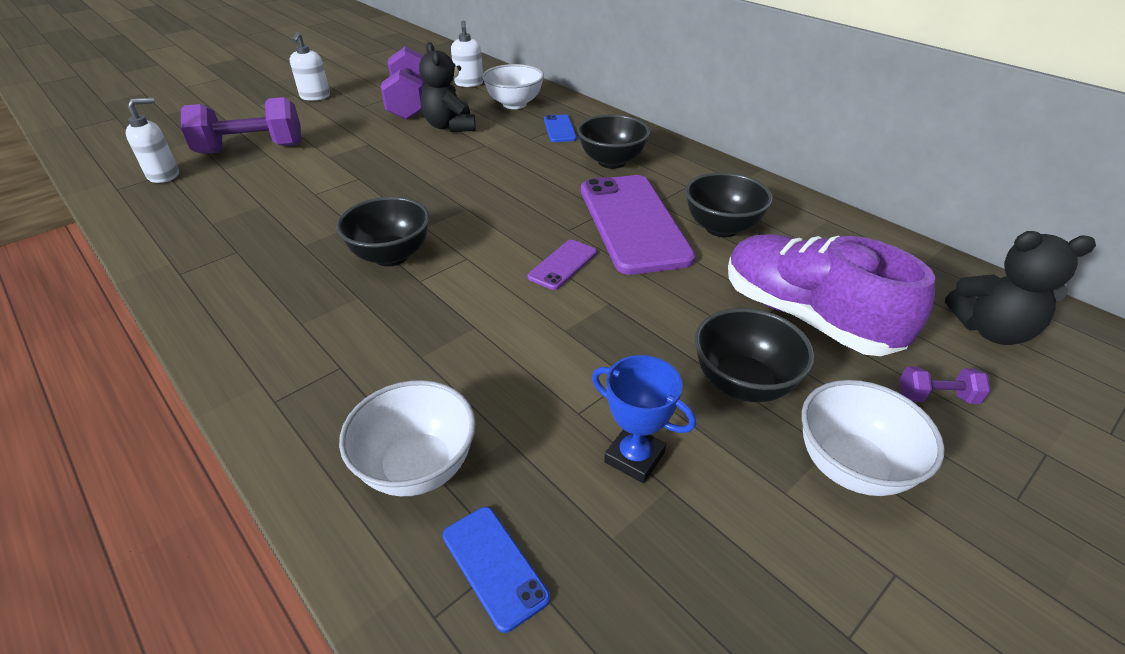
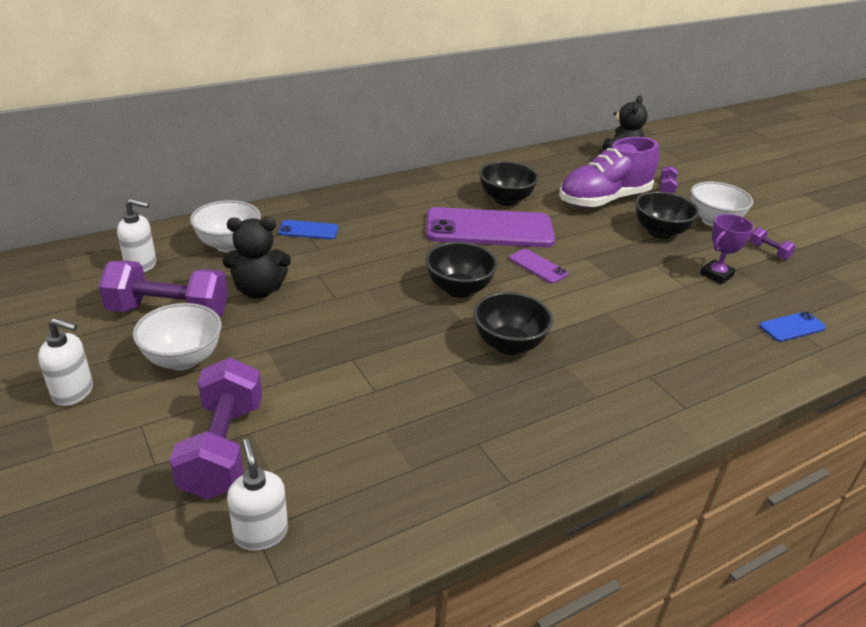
camera: 80 degrees left, 5 degrees down
white bowl [339,380,476,496] -> white bowl moved to [133,303,222,370]
black bowl [577,114,650,169] -> black bowl moved to [425,242,498,298]
blue trophy [592,355,696,483] -> purple trophy [700,214,754,284]
none -> purple dumbbell [749,227,796,260]

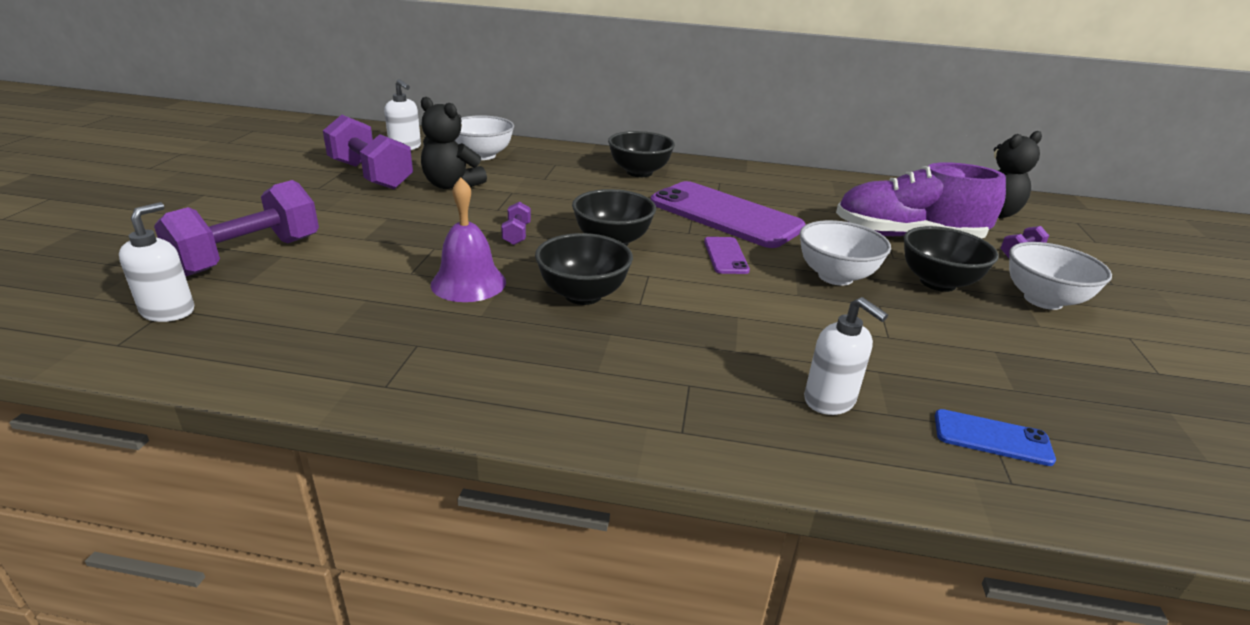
camera: 40 degrees right, 5 degrees down
white soap dispenser [38,318,93,406] -> white soap dispenser moved to [804,297,888,415]
white bowl [133,303,222,370] -> white bowl moved to [799,220,891,285]
blue phone [278,220,338,239] -> none
black bowl [479,161,539,206] -> black bowl moved to [608,131,675,177]
purple trophy [700,214,754,284] -> none
purple dumbbell [749,227,796,260] -> purple dumbbell moved to [501,202,531,245]
none -> purple bell [431,177,506,302]

